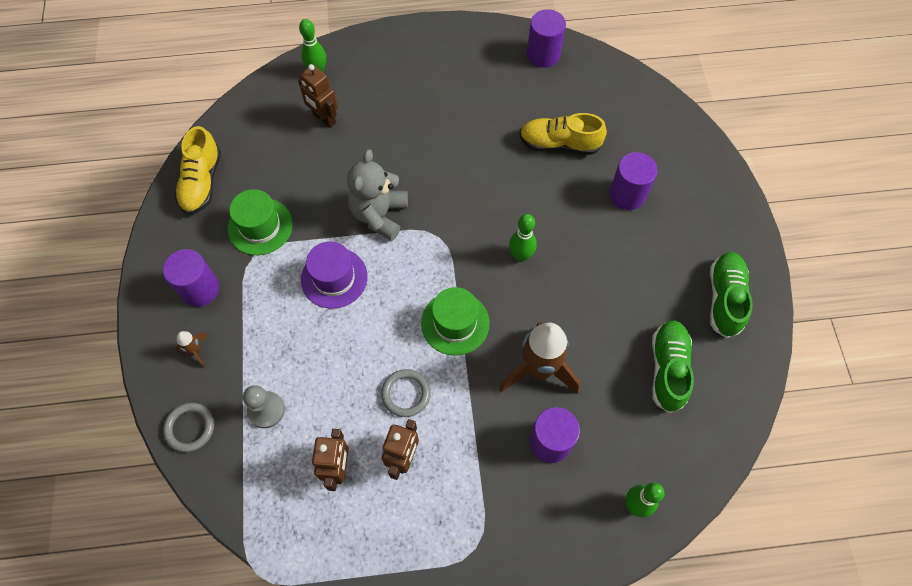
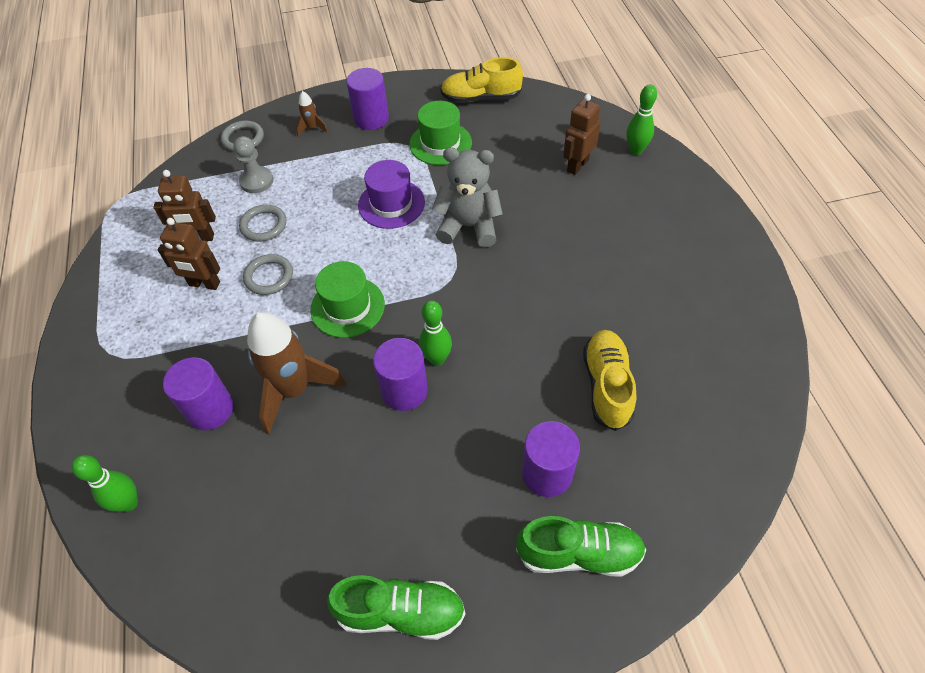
camera: 85 degrees right, 10 degrees down
purple cylinder [527,9,566,68] -> purple cylinder moved to [373,338,428,411]
green shoe [652,320,694,413] -> green shoe moved to [516,516,646,576]
none -> grey ring [239,205,286,242]

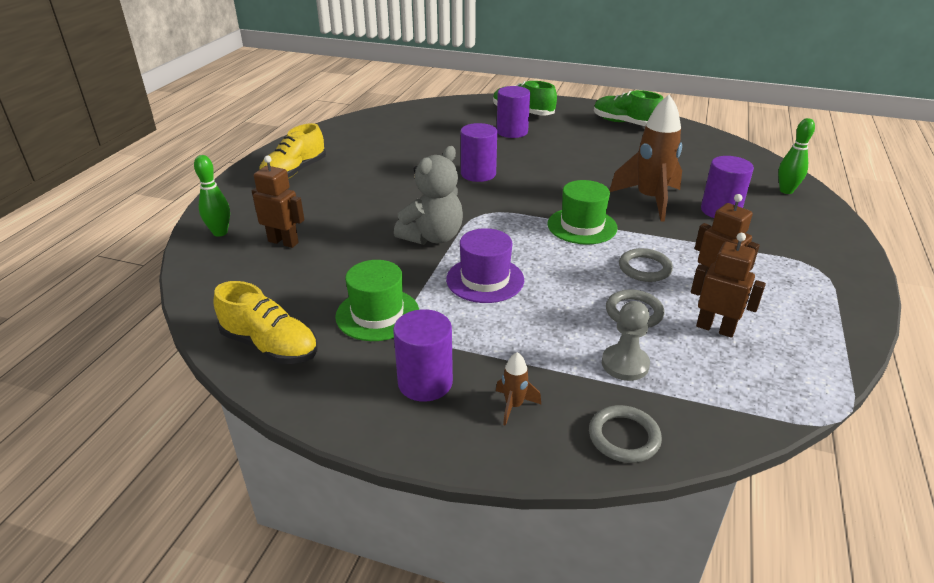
camera: 150 degrees left, 20 degrees down
purple cylinder [373,338,428,411] -> purple cylinder moved to [461,123,497,182]
green bowling pin [419,300,452,366] -> none
grey teddy bear [432,147,503,247] -> grey teddy bear turned 90 degrees counterclockwise [394,146,463,245]
brown robot [563,94,601,175] -> brown robot turned 135 degrees counterclockwise [252,156,304,248]
yellow shoe [583,330,637,431] -> yellow shoe moved to [259,123,326,179]

